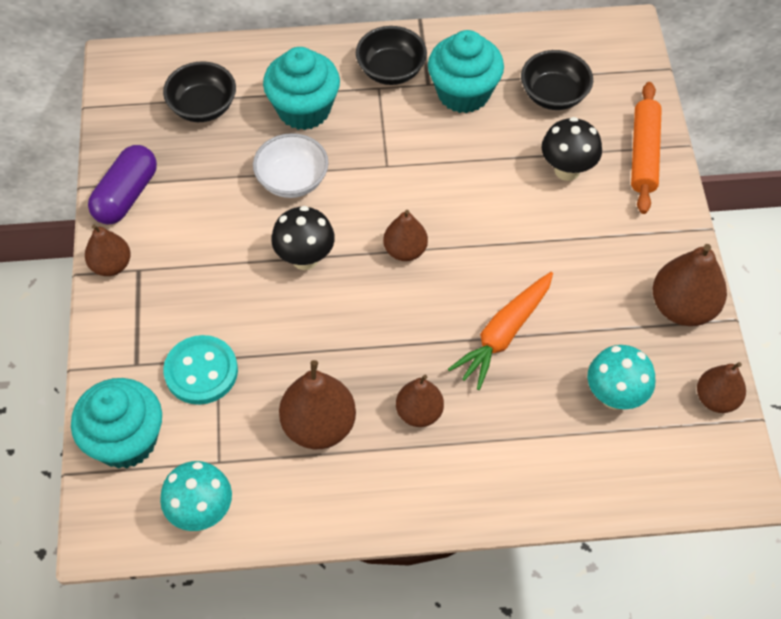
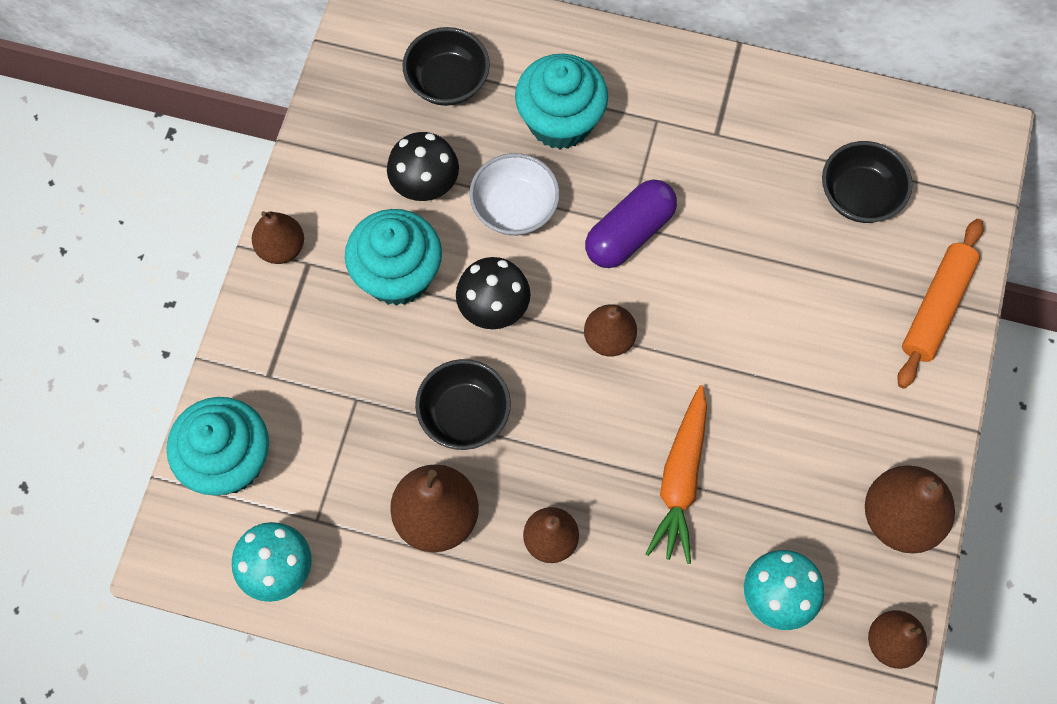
camera: 20 degrees right, 10 degrees up
purple capsule [88,145,157,224] -> purple capsule moved to [585,179,677,268]
turquoise button [163,335,238,405] -> none
black bowl [356,26,427,85] -> black bowl moved to [415,359,511,450]
turquoise cupcake [428,30,504,113] -> turquoise cupcake moved to [345,209,442,306]
orange carrot [448,272,553,390] -> orange carrot turned 45 degrees counterclockwise [646,385,707,564]
black mushroom [542,117,602,181] -> black mushroom moved to [387,132,459,202]

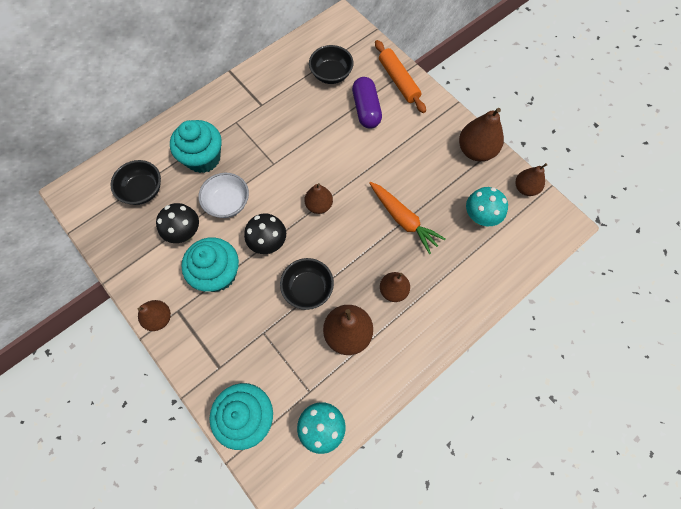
camera: 55 degrees left, 0 degrees up
purple capsule [585,179,677,268] -> purple capsule moved to [352,77,382,129]

